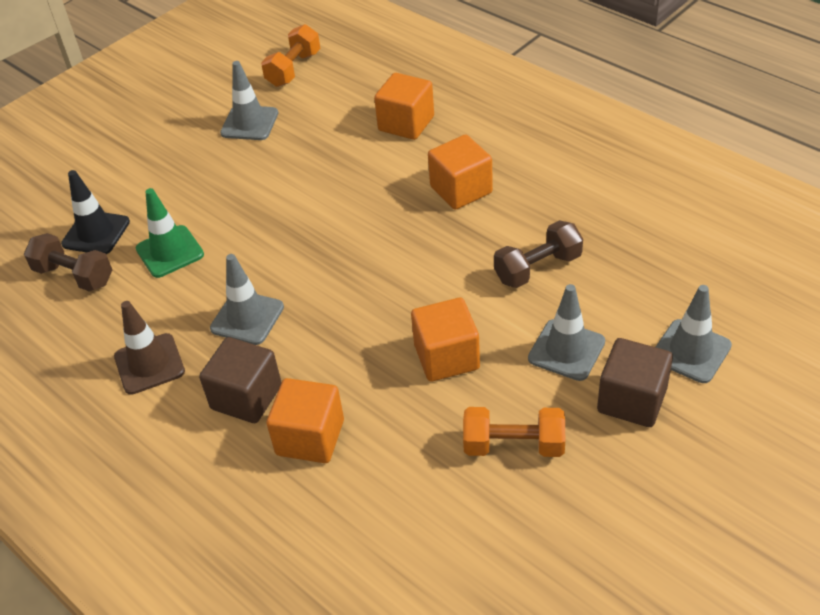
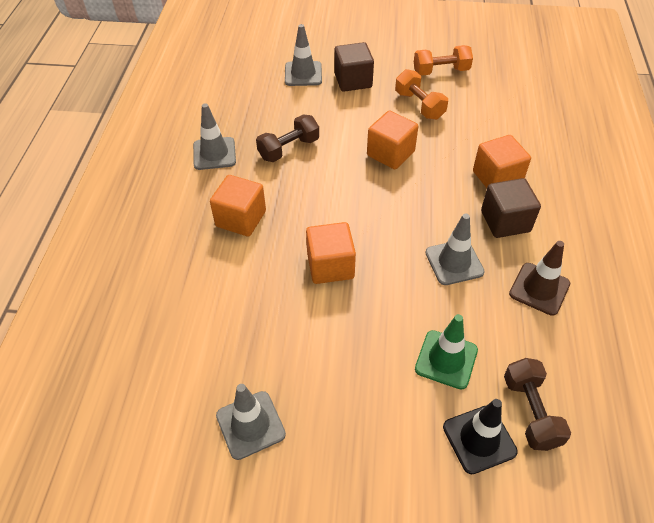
camera: 130 degrees left, 5 degrees up
orange dumbbell [261,24,320,87] -> orange dumbbell moved to [414,45,473,76]
orange cube [374,73,434,140] -> orange cube moved to [306,222,356,284]
brown dumbbell [494,220,583,288] -> brown dumbbell turned 60 degrees counterclockwise [256,115,319,162]
grey traffic cone [528,284,605,381] -> grey traffic cone moved to [193,103,236,170]

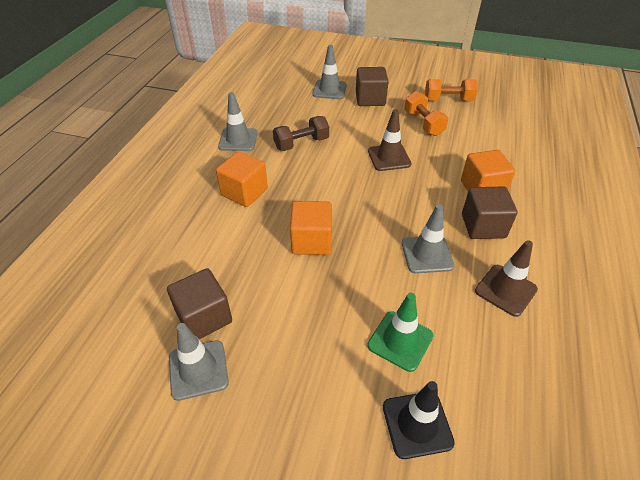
camera: 10 degrees right, 5 degrees down
orange cube [367,111,418,169] -> brown traffic cone [368,109,412,171]
brown dumbbell [504,358,571,451] -> none
none -> brown cube [167,268,232,339]

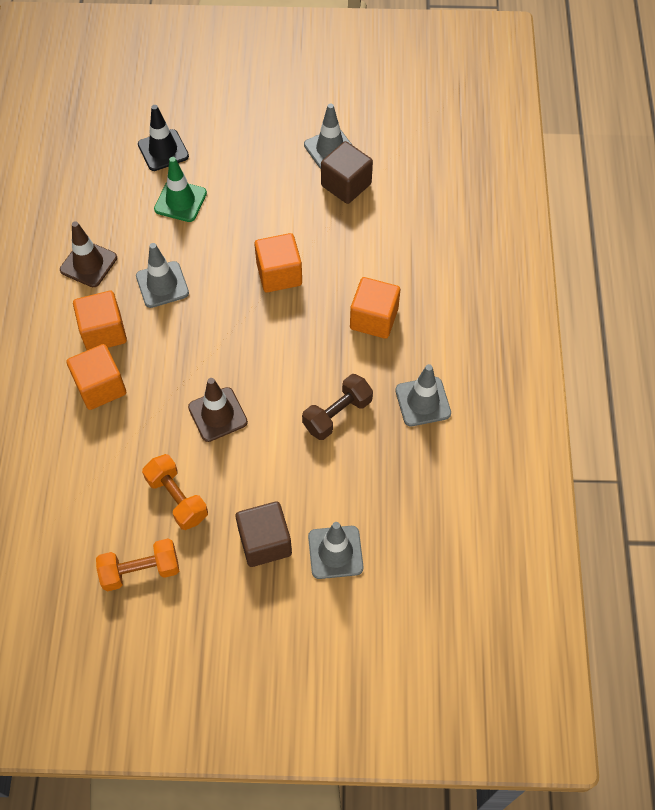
camera: 165 degrees right, 15 degrees up
brown cube [462,186,517,239] -> orange cube [73,291,127,350]

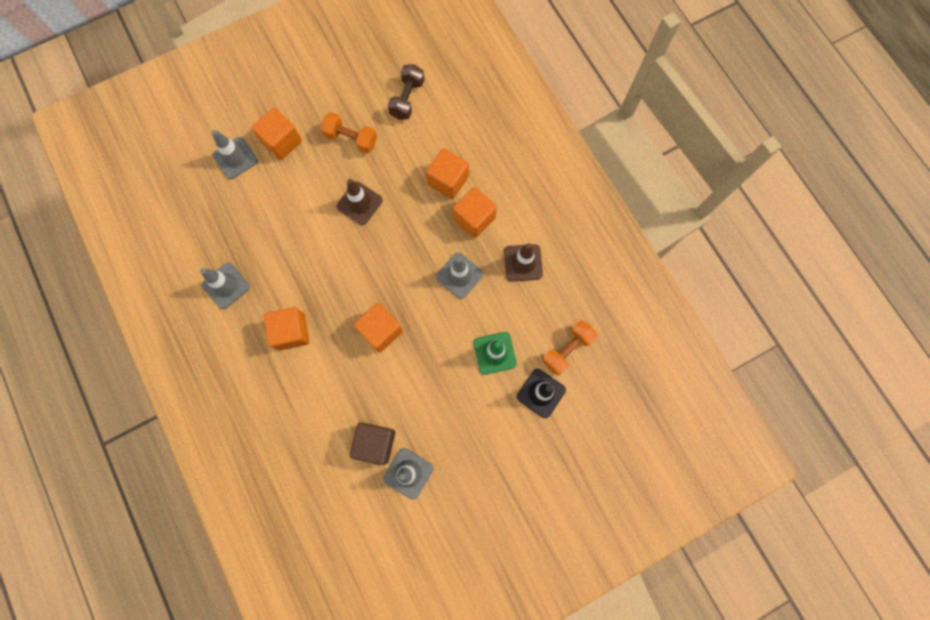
camera: 150 degrees right, 15 degrees up
orange dumbbell [96,539,179,591] -> orange dumbbell moved to [542,320,597,375]
brown cube [236,501,292,567] -> orange cube [252,108,302,160]
brown dumbbell [302,374,373,440] -> brown dumbbell moved to [387,64,425,120]

